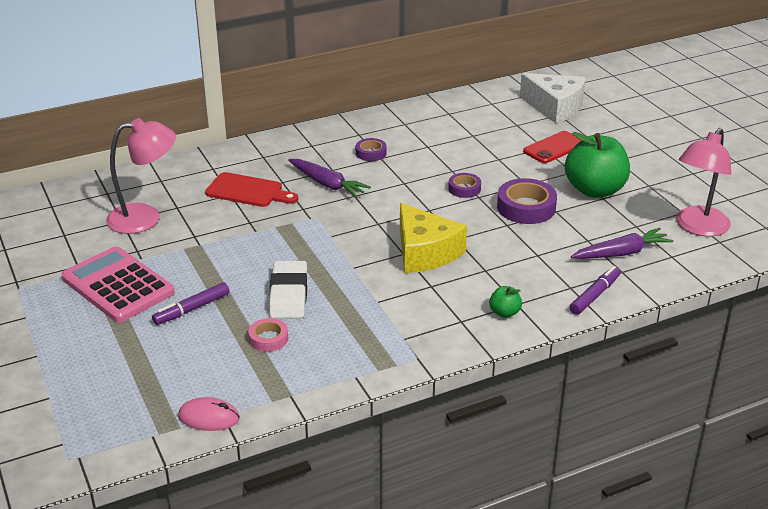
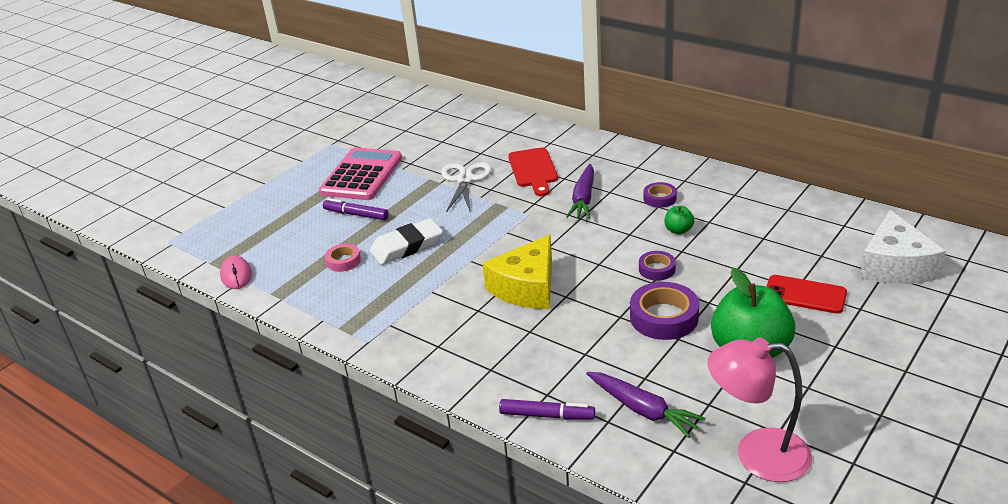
camera: 65 degrees right, 0 degrees up
pink lamp [106,118,176,234] -> none
green apple [489,286,522,318] -> green apple moved to [665,206,694,235]
none -> white scissors [441,162,492,213]

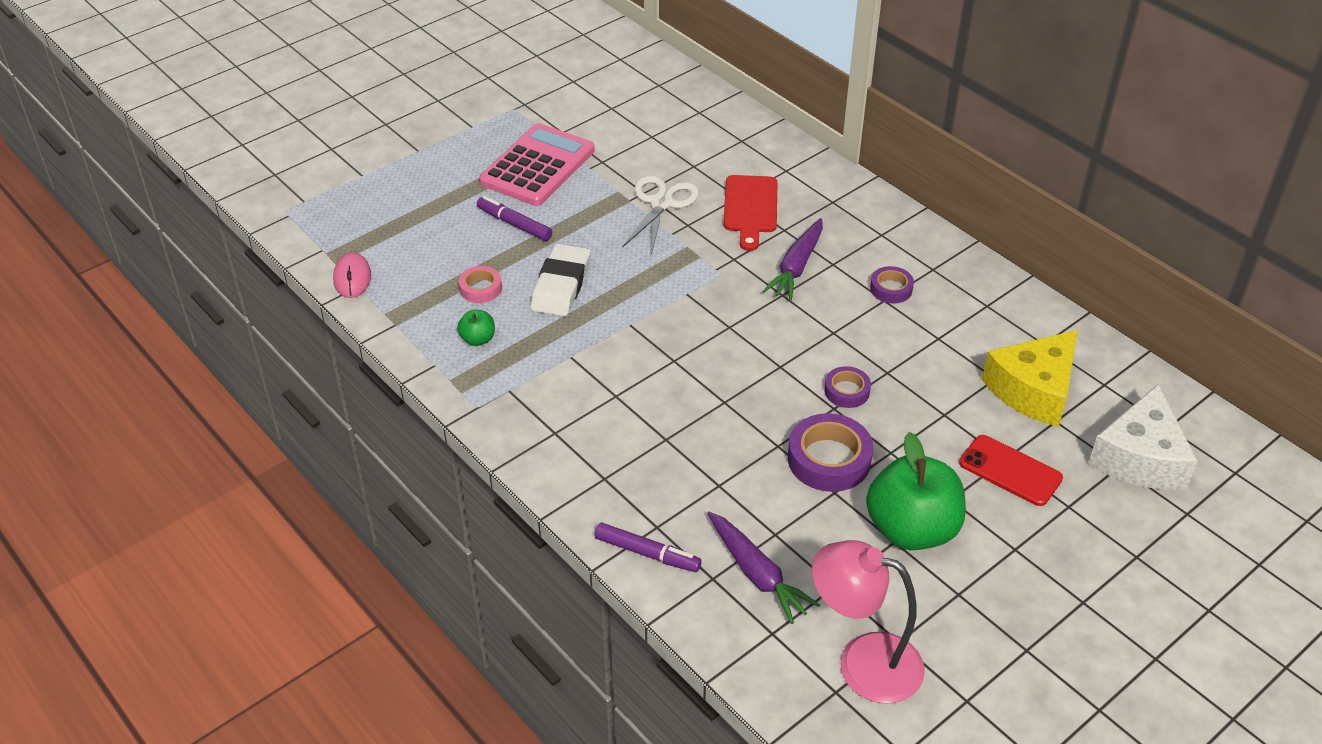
camera: 10 degrees right, 10 degrees up
white eraser [370,218,443,265] -> white eraser turned 60 degrees counterclockwise [531,243,590,317]
yellow cheese [482,235,552,309] -> yellow cheese moved to [982,330,1078,427]
green apple [665,206,694,235] -> green apple moved to [457,310,495,346]

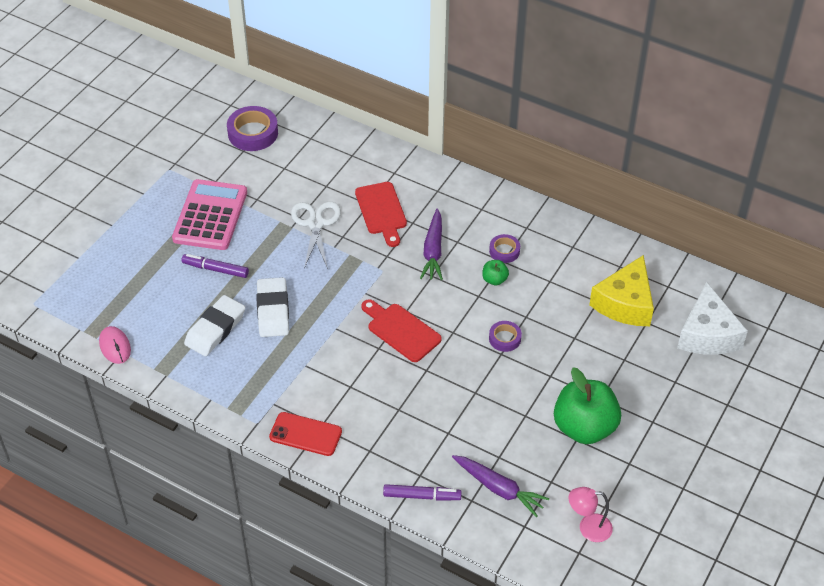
camera: 20 degrees left, 5 degrees up
green apple [457,310,495,346] -> green apple moved to [482,260,509,285]
pink tape [459,266,502,303] -> white eraser [184,295,245,356]
purple tape [788,413,873,492] -> purple tape moved to [227,106,278,151]
pink lamp [812,540,925,704] -> pink lamp [569,487,613,542], size x0.60
red phone [959,435,1063,506] -> red phone moved to [269,412,342,456]
none -> red cutting board [361,299,442,362]

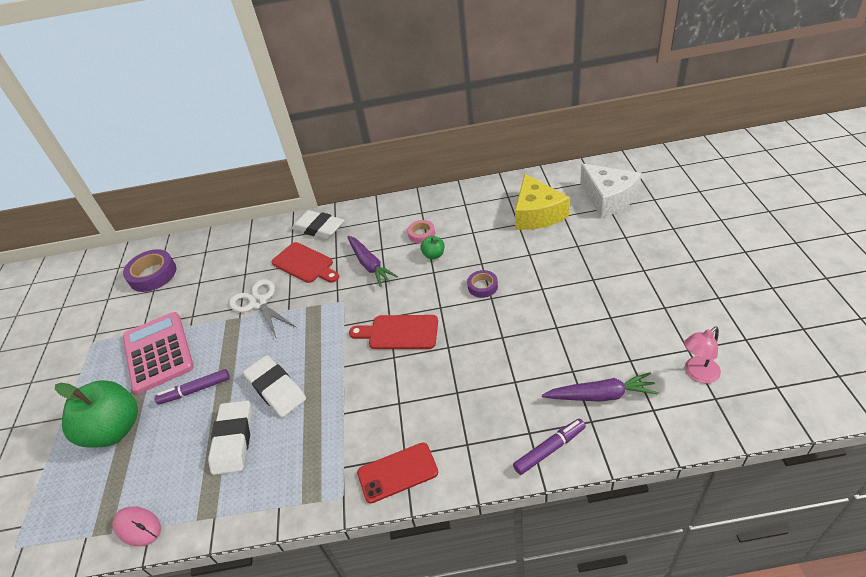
camera: 30 degrees left, 5 degrees down
purple tape [489,234,520,263] -> pink tape [407,220,435,244]
green apple [554,367,621,444] -> green apple moved to [55,380,138,448]
none -> white eraser [292,210,344,239]

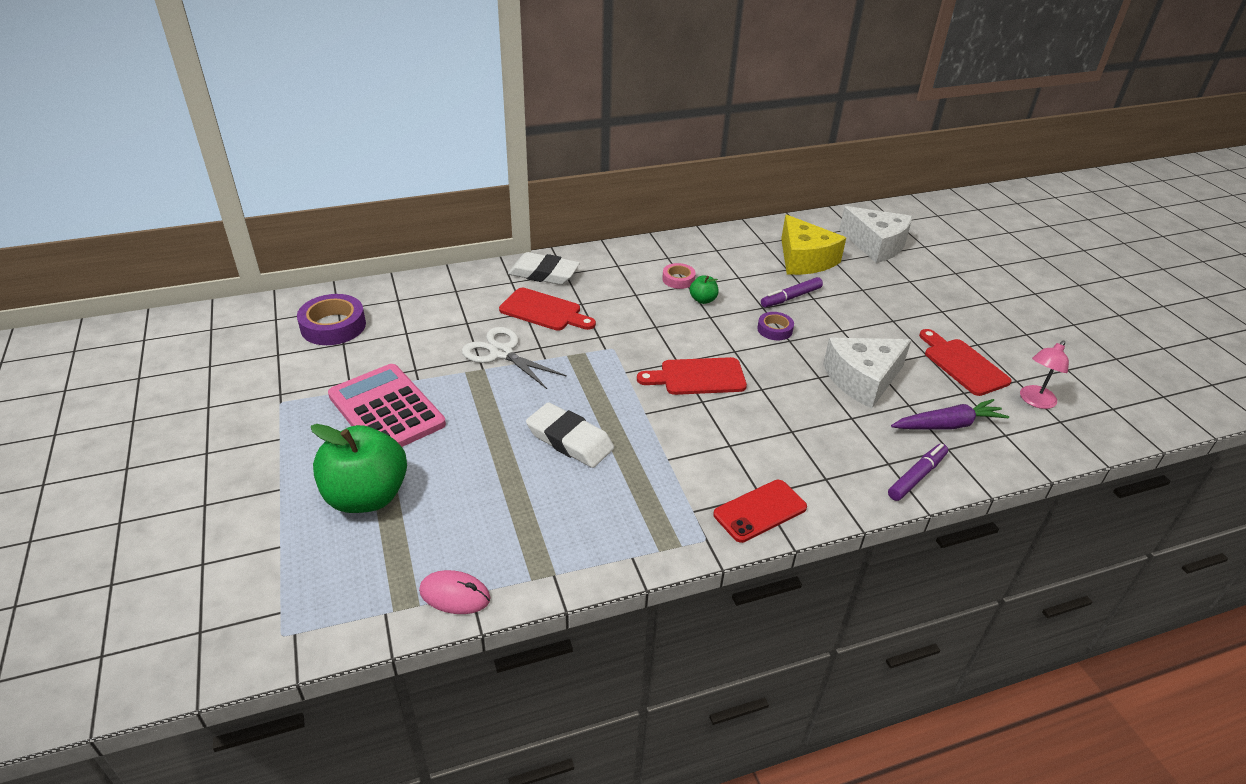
camera: 20 degrees left, 5 degrees down
purple marker [154,369,230,405] -> purple marker moved to [761,277,823,308]
white eraser [208,400,252,475] -> none
purple carrot [347,236,398,287] -> none
none -> white cheese [823,338,911,408]
none -> red cutting board [919,329,1012,396]

